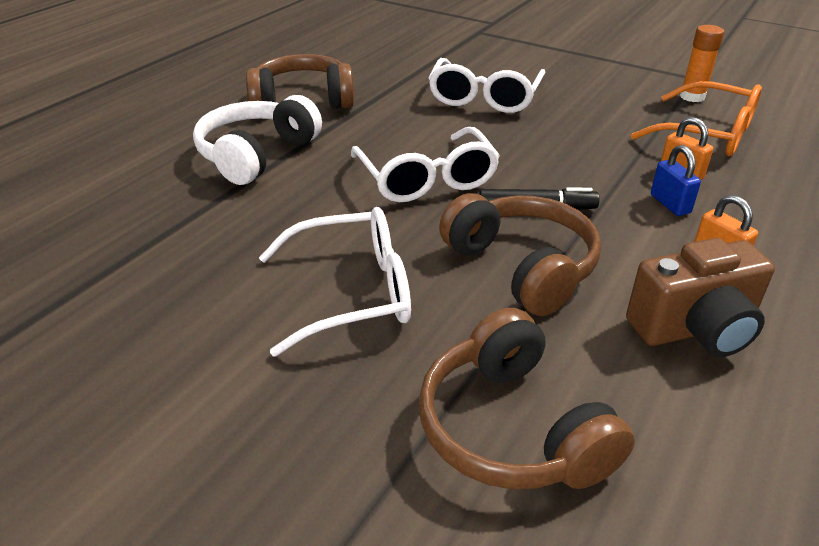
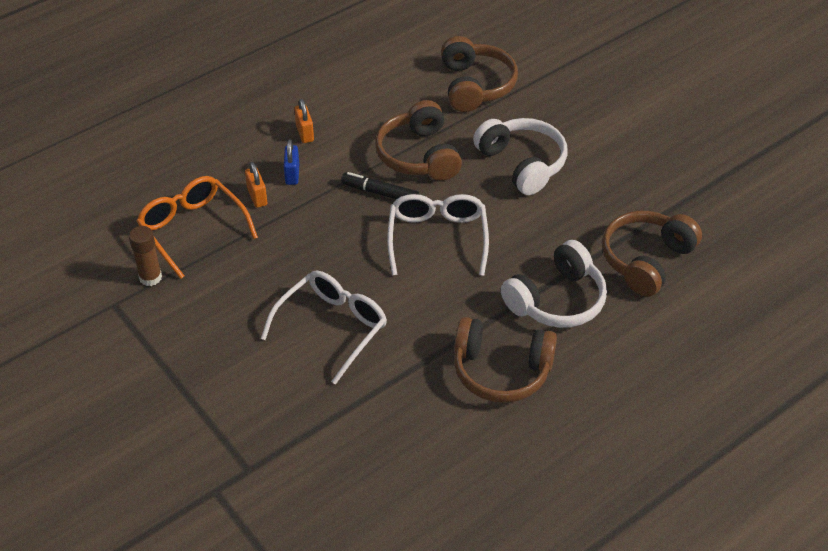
camera: 160 degrees left, 10 degrees up
white glasses [259,207,411,357] -> white headphones [473,118,567,195]
brown camera [626,238,775,357] -> none
orange glue stick [680,25,724,102] -> brown glue stick [129,226,162,286]
none -> brown headphones [602,211,702,297]

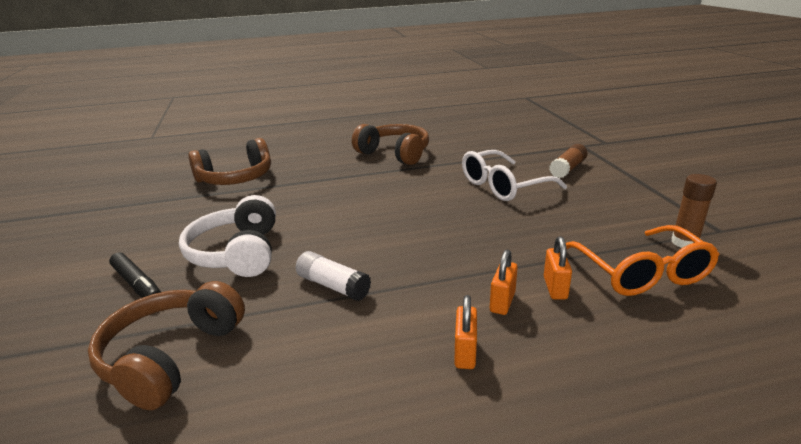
camera: 155 degrees left, 20 degrees down
blue padlock [284,139,299,185] -> orange padlock [490,250,518,315]
black marker [341,172,419,199] -> black marker moved to [109,253,161,298]
brown headphones [375,100,462,181] -> white glue stick [296,251,371,301]
white glasses [387,194,489,276] -> none
white headphones [501,240,607,328] -> none
none -> brown glue stick [549,144,588,178]

